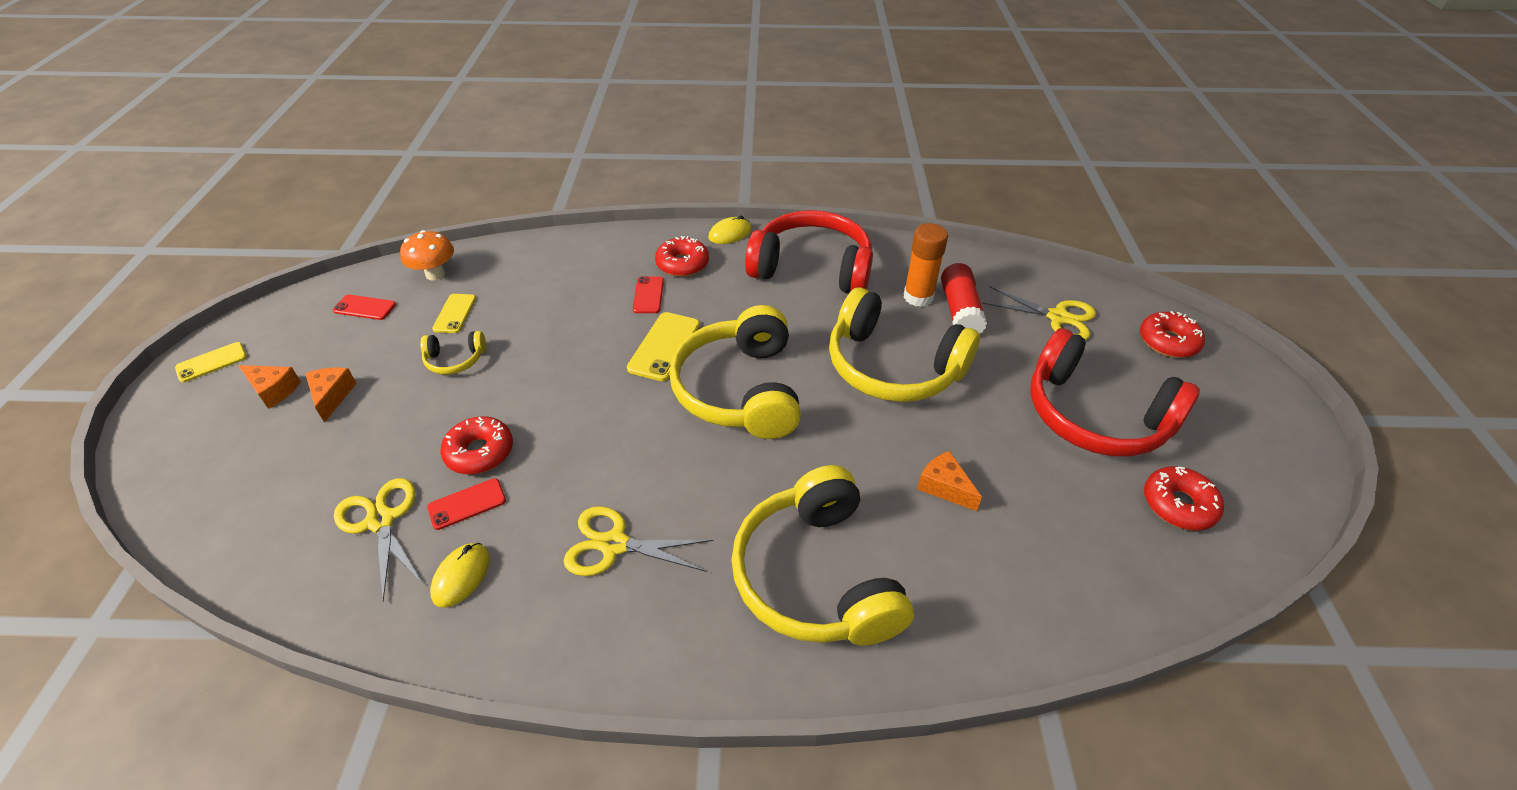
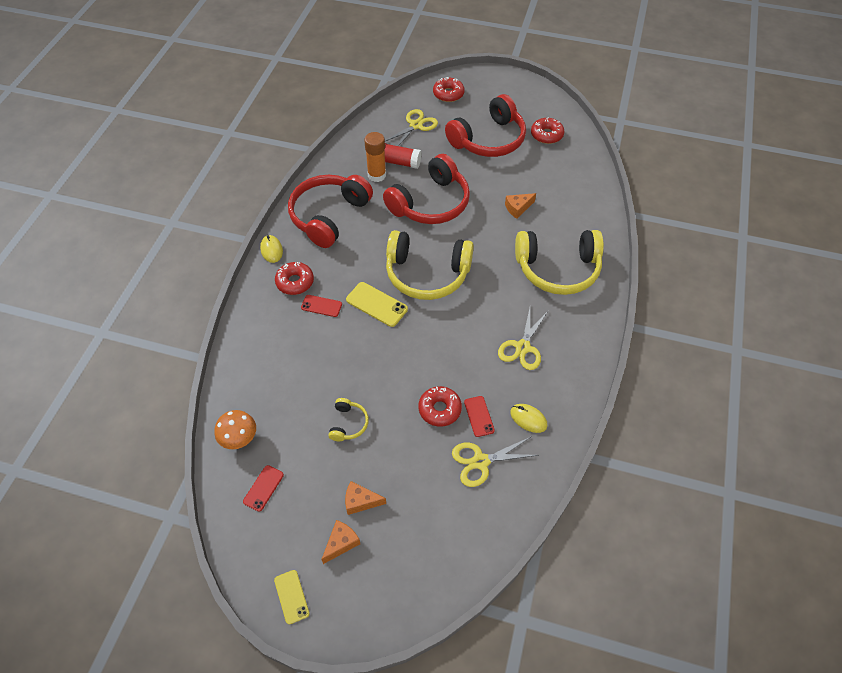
camera: 75 degrees left, 10 degrees up
yellow phone [432,294,476,333] -> none
yellow headphones [829,287,980,402] -> red headphones [383,154,470,224]

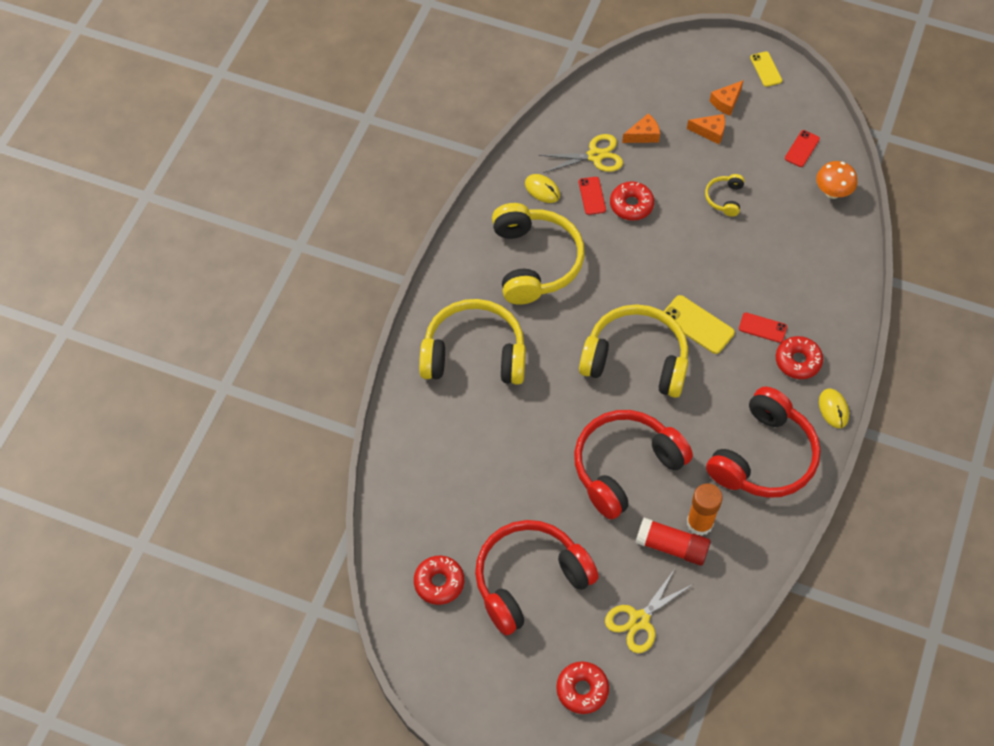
camera: 175 degrees left, 5 degrees up
yellow scissors [498,308,548,370] -> yellow headphones [492,203,585,305]
orange cheese [505,193,536,219] -> orange cheese moved to [622,113,660,143]

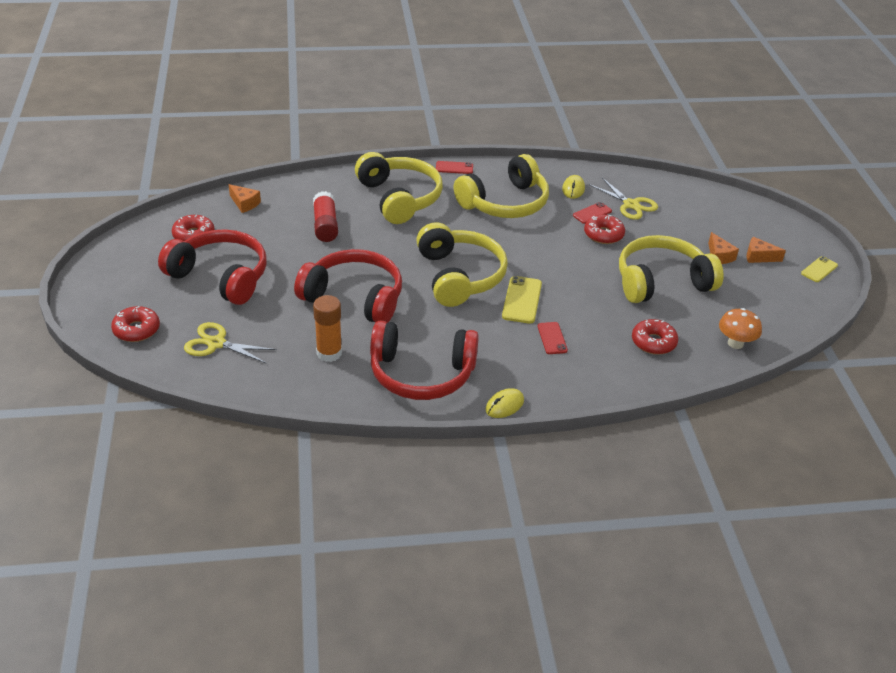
camera: 60 degrees right, 20 degrees down
orange cheese [622,113,660,143] -> orange cheese moved to [229,184,261,213]
red glue stick [635,518,711,566] -> red glue stick moved to [313,191,338,242]
yellow headphones [705,174,745,216] -> yellow headphones [619,235,724,303], size x2.29
red donut [776,336,823,379] -> red donut moved to [632,319,678,355]
red phone [785,130,820,167] -> red phone moved to [436,161,473,174]

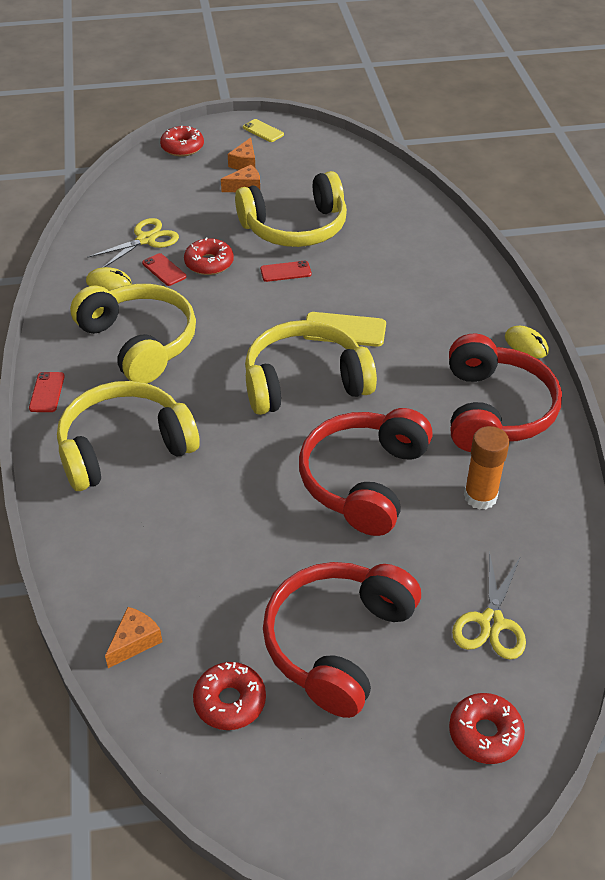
camera: 90 degrees left, 5 degrees up
red glue stick [313,191,338,242] -> none
red phone [538,322,568,354] -> red phone moved to [260,261,311,282]
yellow headphones [619,235,724,303] -> yellow headphones turned 90 degrees counterclockwise [235,171,347,247]
red donut [632,319,678,355] -> red donut moved to [160,126,204,157]
orange mushroom [719,308,762,349] -> none

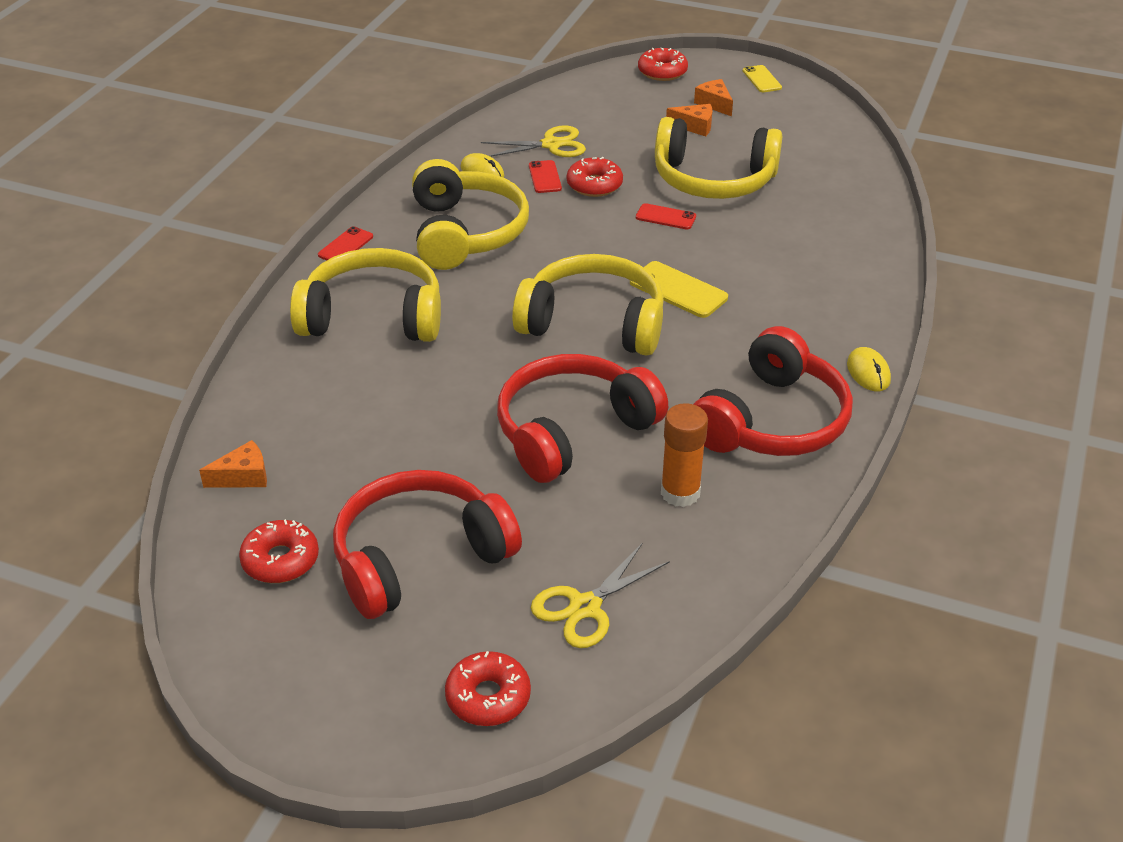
camera: 30 degrees right, 5 degrees down
orange cheese [228,138,255,170] -> orange cheese turned 105 degrees clockwise [694,79,733,117]

